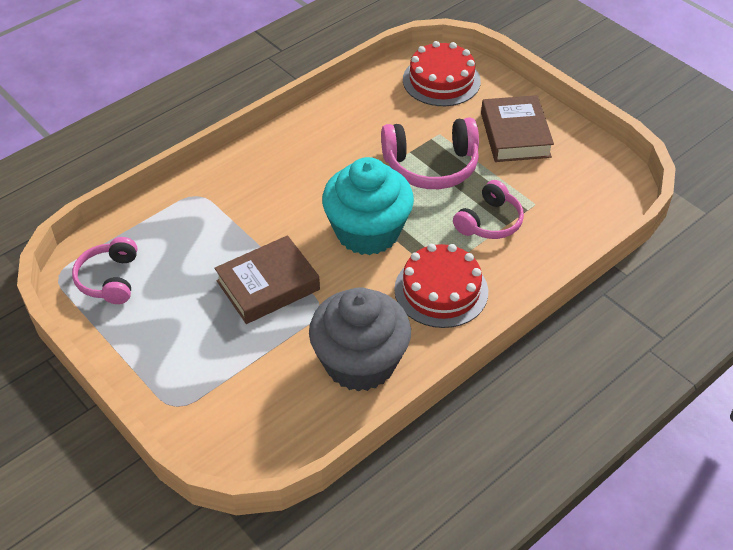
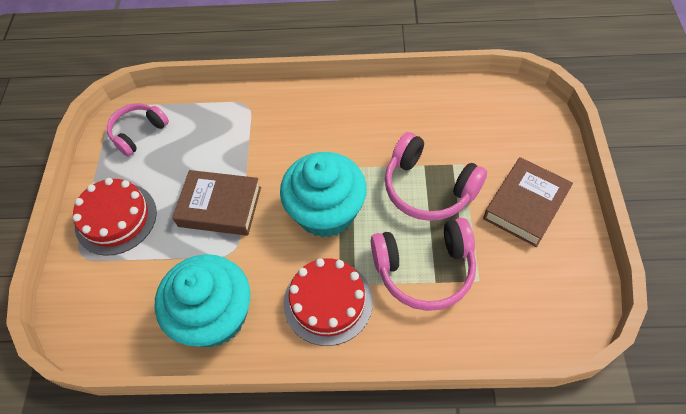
camera: 45 degrees right, 10 degrees up
grey cupcake [309,287,411,391] -> turquoise cupcake [155,254,251,347]
red cake [403,41,481,106] -> red cake moved to [73,178,157,256]
pink headphones [453,180,524,239] -> pink headphones [371,218,476,311], size x1.52

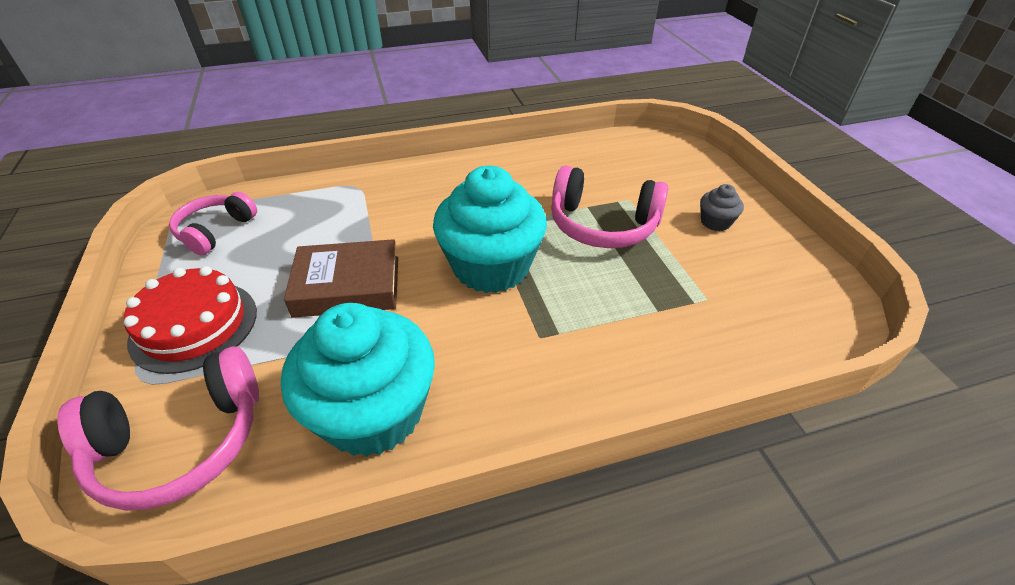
camera: 20 degrees left, 15 degrees down
red cake [283,258,373,346] -> none
pink headphones [371,218,476,311] -> pink headphones moved to [57,346,259,511]
brown book [483,157,573,247] -> grey cupcake [700,184,744,231]

